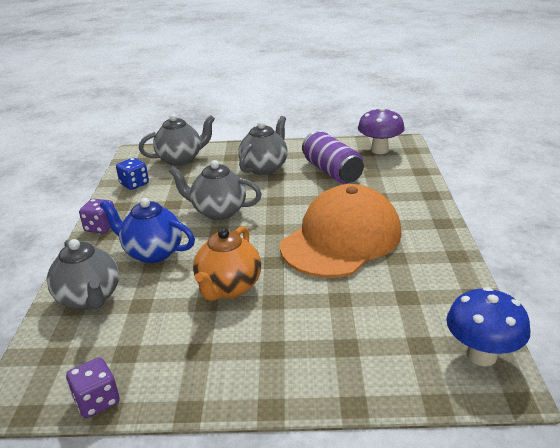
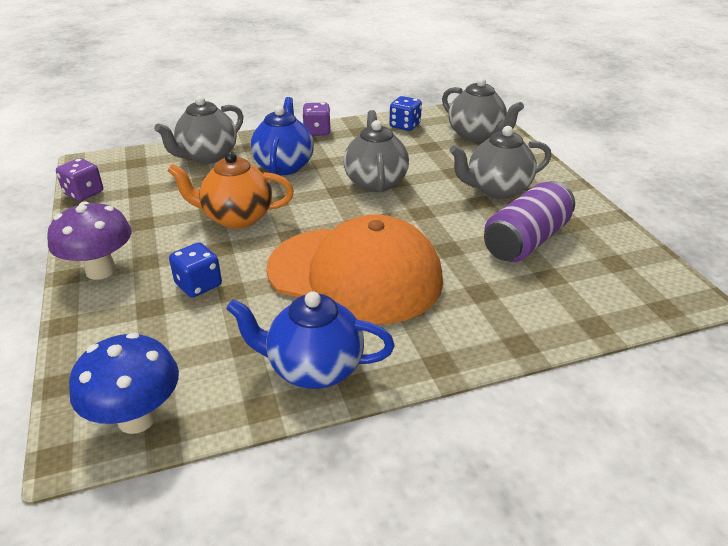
camera: 70 degrees right, 5 degrees up
grey teapot [238,116,288,175] -> grey teapot turned 150 degrees clockwise [449,126,551,199]
purple mushroom [358,107,405,154] -> purple mushroom moved to [47,201,132,280]
none -> blue dice [169,242,222,298]
none -> blue teapot [226,291,395,389]

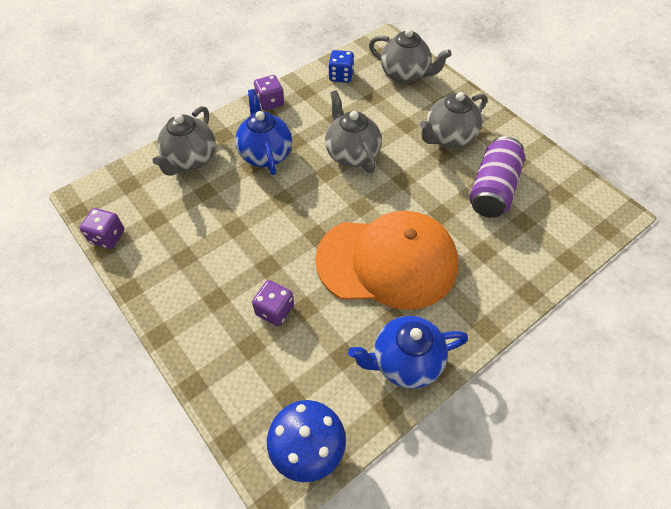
camera: 20 degrees left, 20 degrees up
purple mushroom [47,201,132,280] -> none
orange teapot [167,152,294,229] -> none
blue dice [169,242,222,298] -> purple dice [252,280,294,326]

